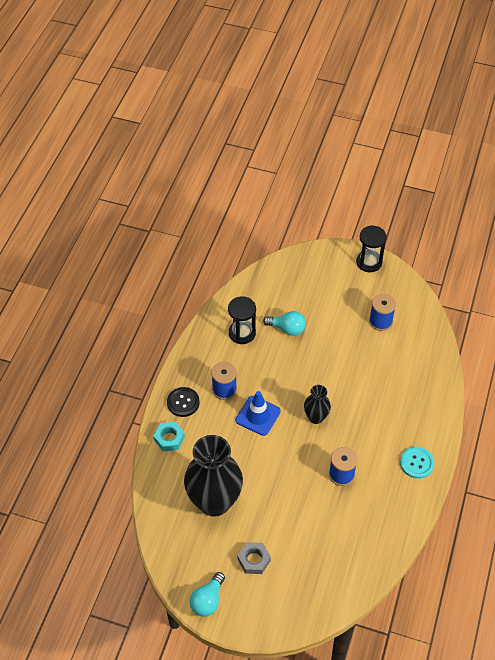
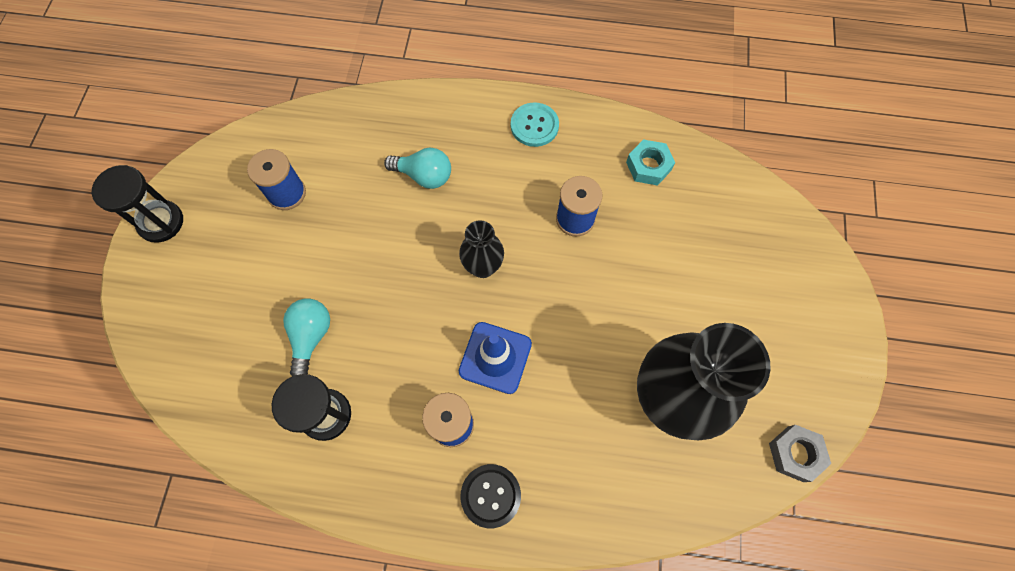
camera: 100 degrees left, 15 degrees up
turquoise nut [154,422,185,452] -> turquoise nut moved to [626,139,675,186]
turquoise light bulb [190,572,225,616] -> turquoise light bulb moved to [384,148,451,189]
grey nut [238,542,271,574] -> grey nut moved to [769,425,831,482]

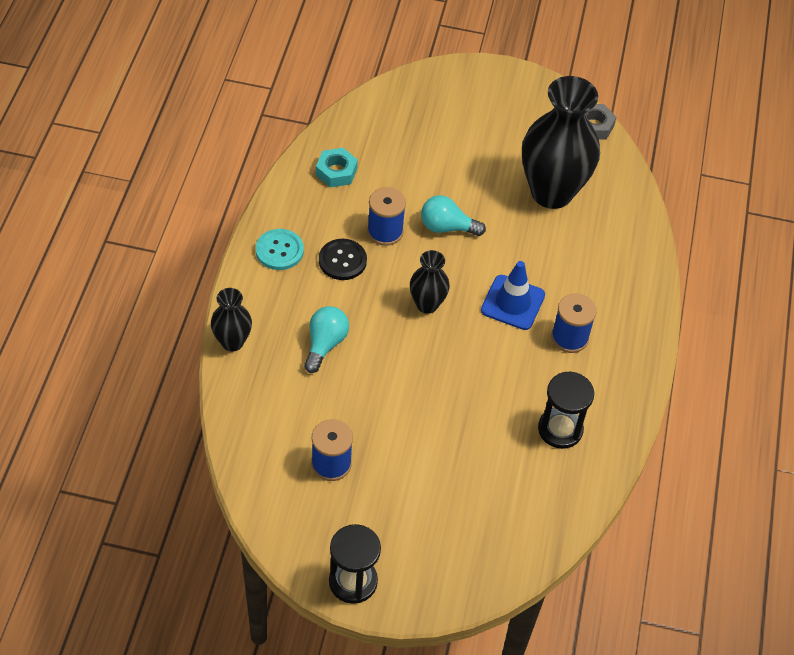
camera: 90 degrees left, 15 degrees down
turquoise light bulb [283,299,330,376] -> turquoise light bulb moved to [421,195,486,236]
black button [460,464,521,528] -> black button moved to [319,239,367,280]
none -> black vase [211,288,252,352]

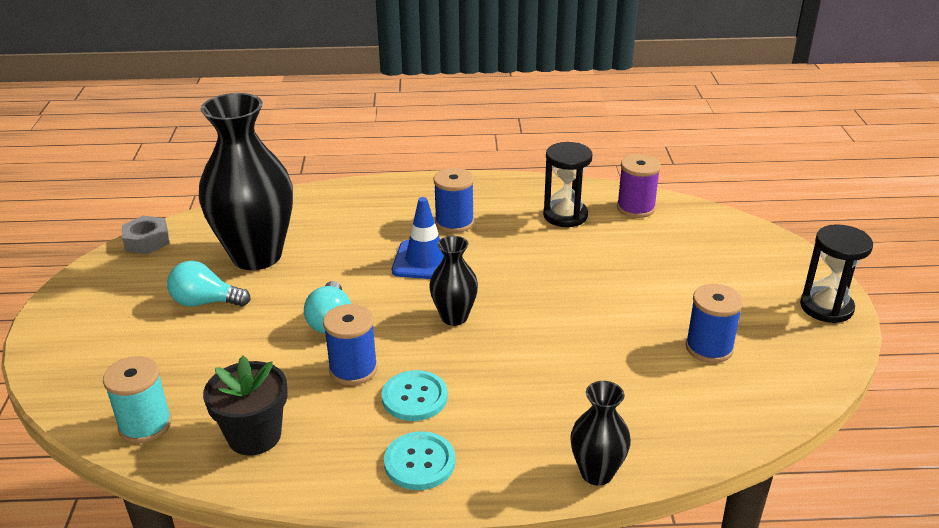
camera: 100 degrees left, 20 degrees down
turquoise light bulb [304,306,349,373] -> turquoise light bulb moved to [167,261,251,307]
turquoise nut [316,148,358,187] -> black flower pot [203,356,288,456]
black button [319,239,367,280] -> turquoise button [382,370,448,421]
none -> turquoise spool [103,356,172,443]
none -> purple spool [617,154,661,218]

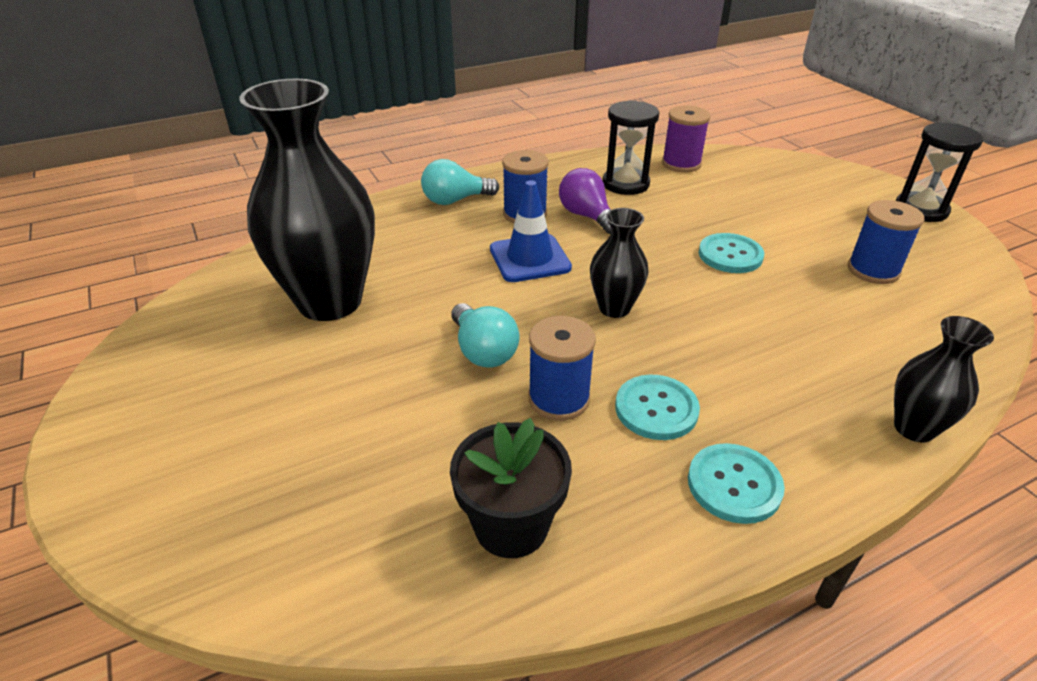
camera: 25 degrees left, 5 degrees up
turquoise spool [103,356,172,443] -> none
grey nut [122,216,169,254] -> none
turquoise light bulb [167,261,251,307] -> turquoise light bulb moved to [421,159,499,205]
none -> purple light bulb [559,168,612,234]
none -> turquoise button [698,233,764,273]

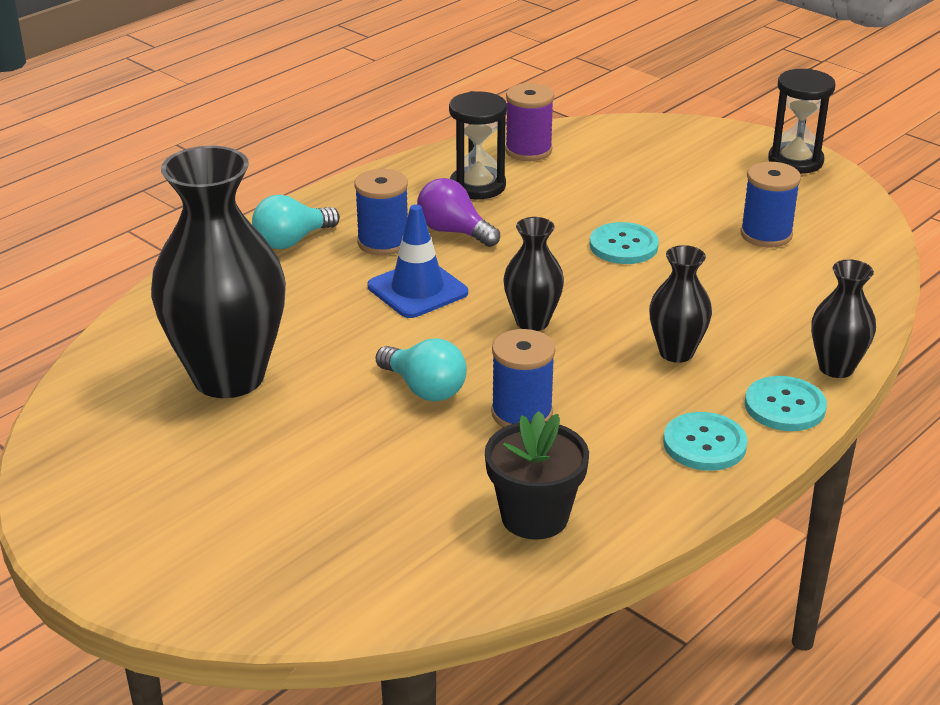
camera: 20 degrees left, 5 degrees down
turquoise button [615,375,700,440] -> turquoise button moved to [745,376,827,431]
none -> black vase [649,245,712,363]

